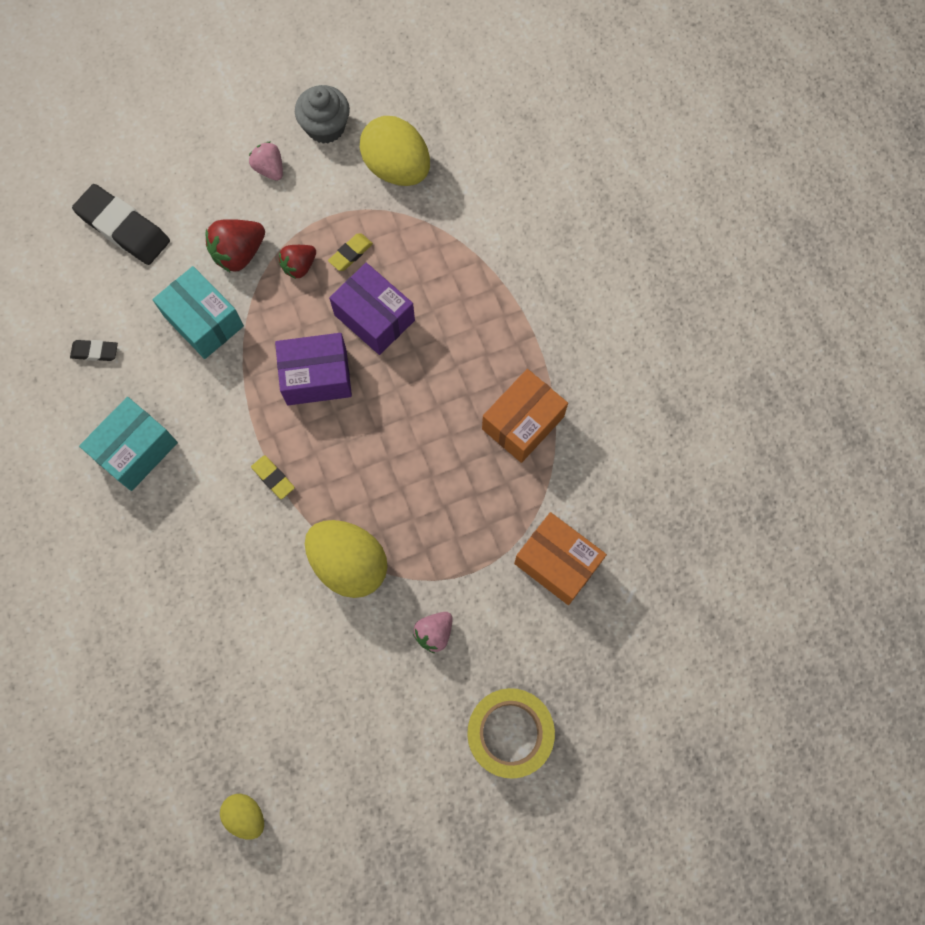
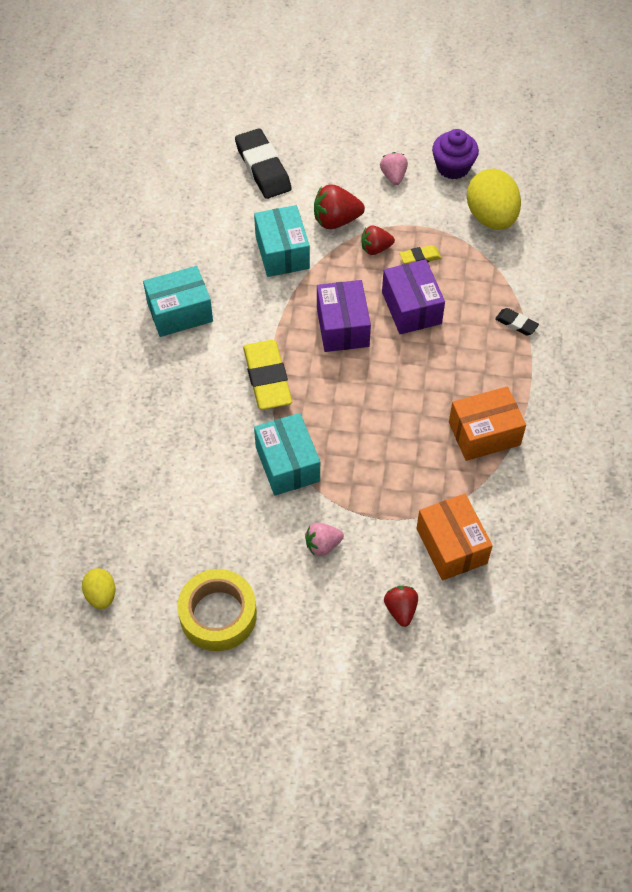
camera: 30 degrees right, 15 degrees down
black eraser [70,340,118,361] -> black eraser moved to [495,308,539,336]
yellow eraser [251,455,295,499] -> yellow eraser [243,340,292,410], size x2.06
purple box [275,333,352,405] -> purple box turned 60 degrees clockwise [317,280,371,352]
grey cupcake [295,85,350,144] -> purple cupcake [432,129,479,179]
yellow egg [305,520,387,598] -> turquoise box [254,413,320,496]
yellow tape [467,688,555,779] -> yellow tape moved to [177,569,257,651]
none -> red strawberry [384,586,418,627]

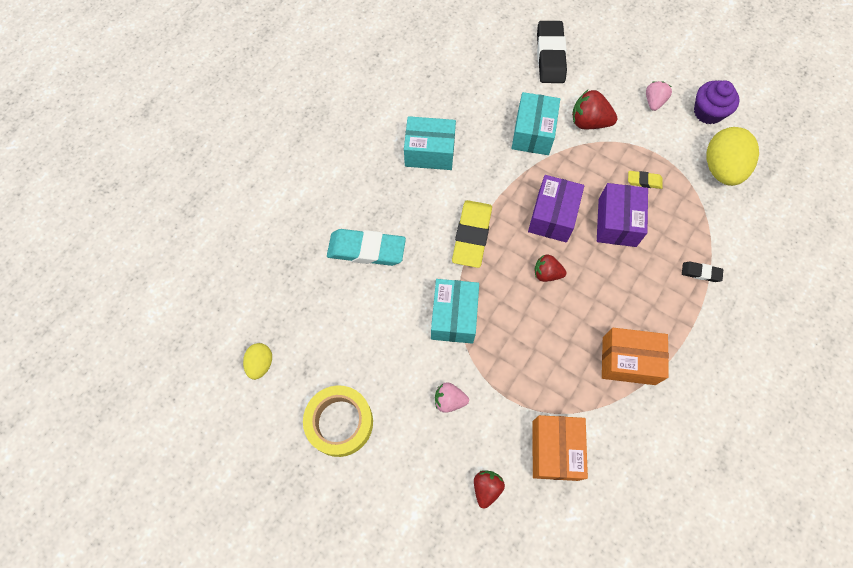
camera: 25 degrees right, 10 degrees up
red strawberry [361,226,395,255] -> red strawberry moved to [534,254,567,282]
black eraser [495,308,539,336] -> black eraser turned 45 degrees counterclockwise [682,262,723,282]
none -> turquoise eraser [327,229,406,266]

